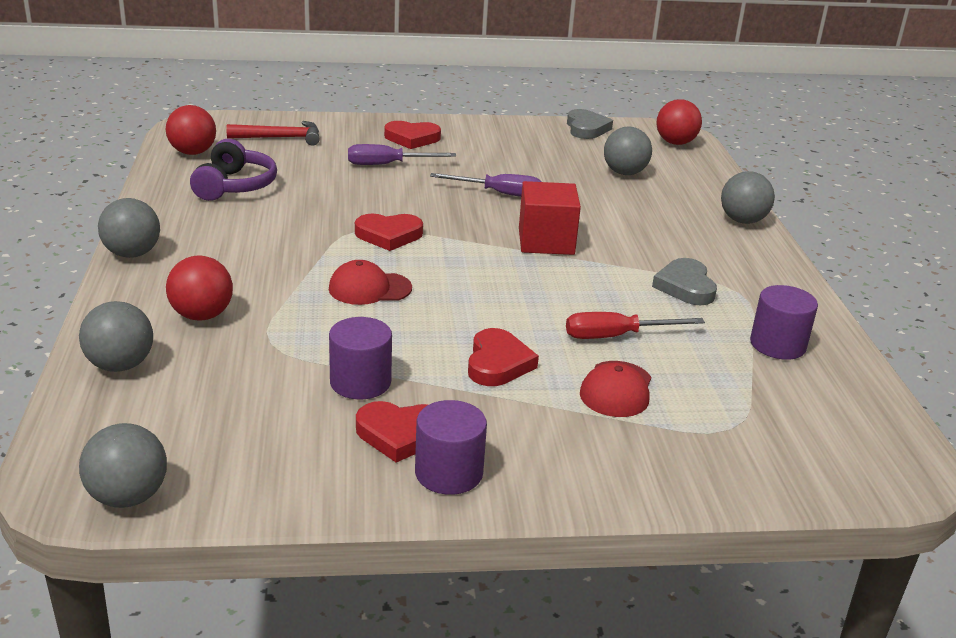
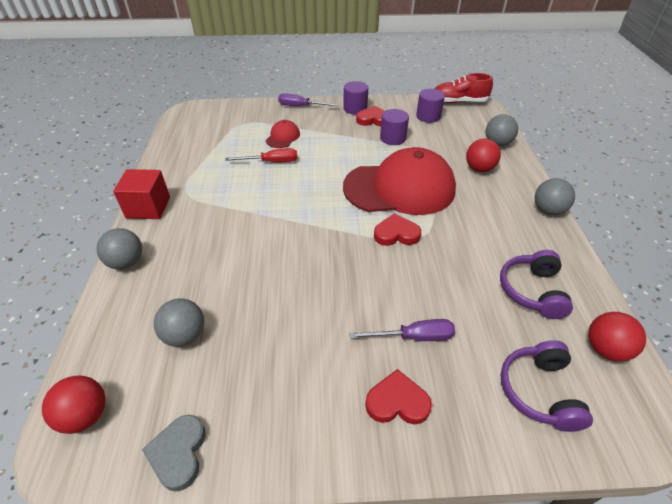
camera: 175 degrees left, 15 degrees up
grey ball [79,423,167,508] -> red shoe [435,73,493,103]
red hammer [226,121,320,146] -> purple headphones [500,340,593,432]
red cap [329,260,412,305] -> red cap [343,147,456,215], size x2.41
purple screwdriver [430,173,541,197] -> purple screwdriver moved to [278,93,338,106]
red heart [468,328,539,386] -> none
red cube [519,181,581,255] -> red cube moved to [113,169,170,219]
grey heart [652,258,717,305] -> none
purple cylinder [750,285,818,360] -> purple cylinder moved to [416,89,445,123]

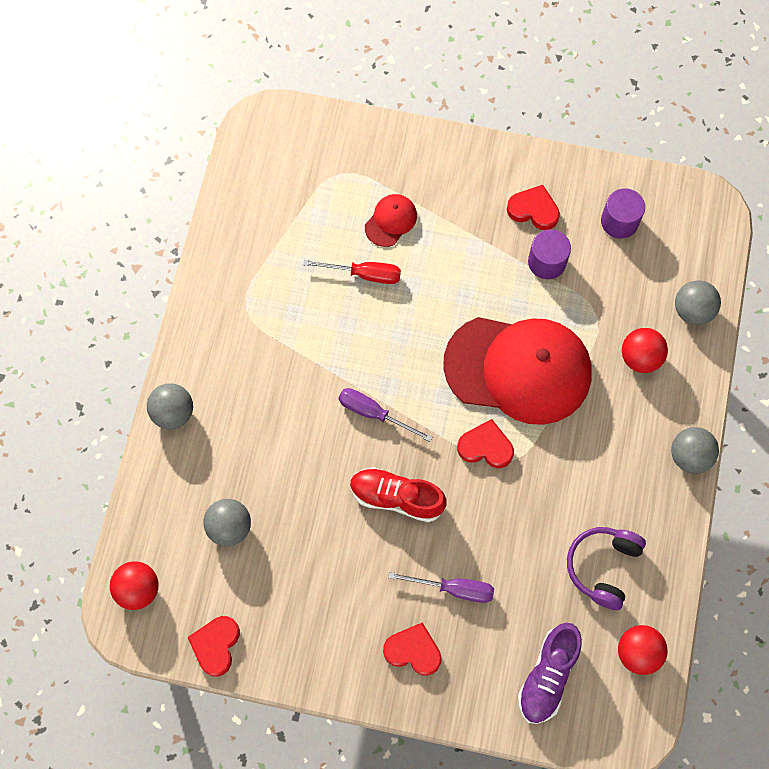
camera: 15 degrees right, 25 degrees up
red cube [113,169,170,219] -> none
grey heart [142,415,206,492] -> red heart [188,616,240,677]
purple screwdriver [278,93,338,106] -> purple screwdriver moved to [339,388,432,442]
purple cylinder [343,81,368,115] -> none
red shoe [435,73,493,103] -> red shoe moved to [350,467,447,522]
purple headphones [500,340,593,432] -> purple shoe [518,623,582,724]

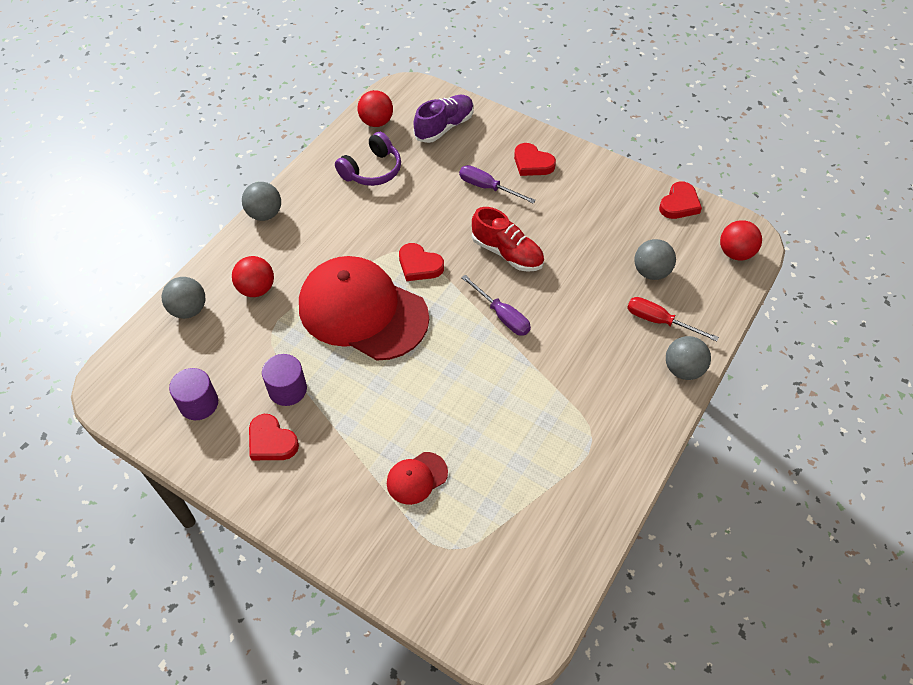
camera: 160 degrees left, 15 degrees down
red screwdriver [303,260,401,284] -> red screwdriver moved to [627,297,719,341]

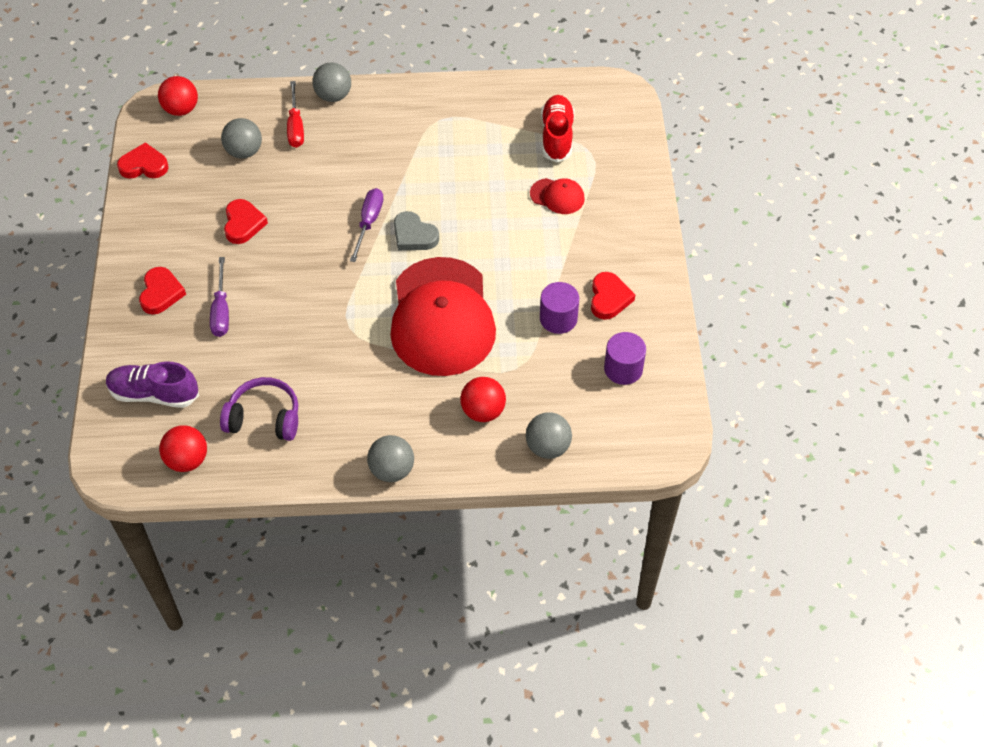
camera: 125 degrees left, 0 degrees up
red heart [399,243,444,281] -> red heart moved to [224,199,268,244]
red shoe [472,207,544,272] -> red shoe moved to [541,95,575,162]
none -> grey heart [394,211,439,250]

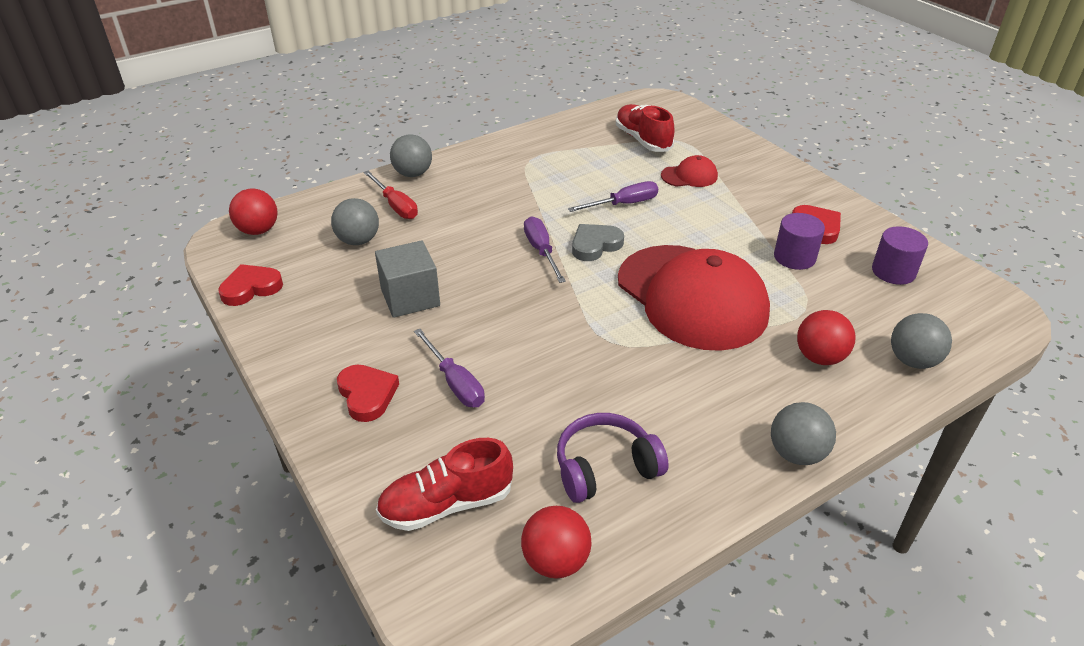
camera: 30 degrees left, 15 degrees down
purple shoe [106,361,199,408] -> red shoe [376,438,513,531]
red heart [224,199,268,244] -> grey cube [375,240,440,318]
grey heart [394,211,439,250] -> grey heart turned 135 degrees clockwise [572,224,624,261]
none -> purple screwdriver [568,181,658,212]

